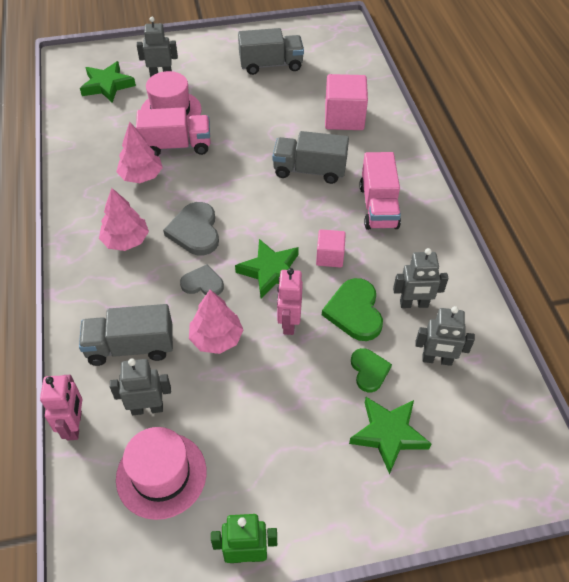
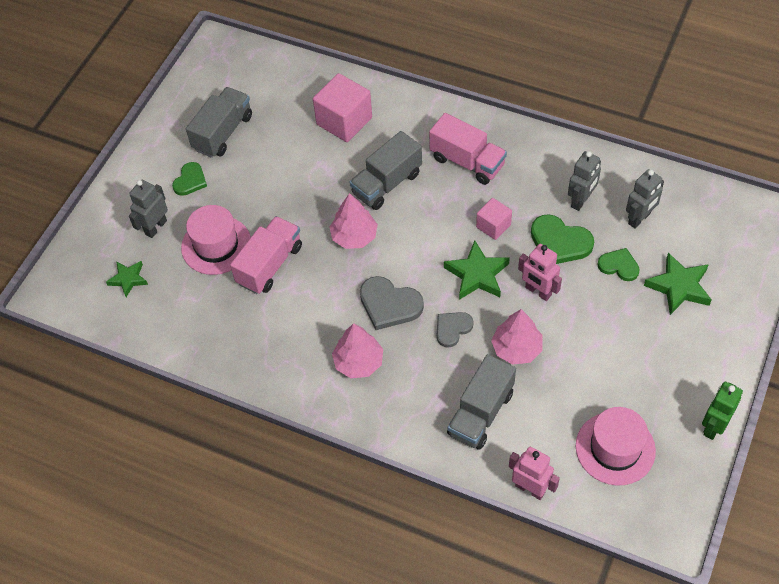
camera: 50 degrees left, 5 degrees up
green star [80,61,136,103] -> green star [106,261,148,297], size x0.63
grey robot [110,358,171,415] -> none
pink tree [116,122,163,183] -> pink tree moved to [330,193,378,249]
none -> green heart [172,162,207,196]

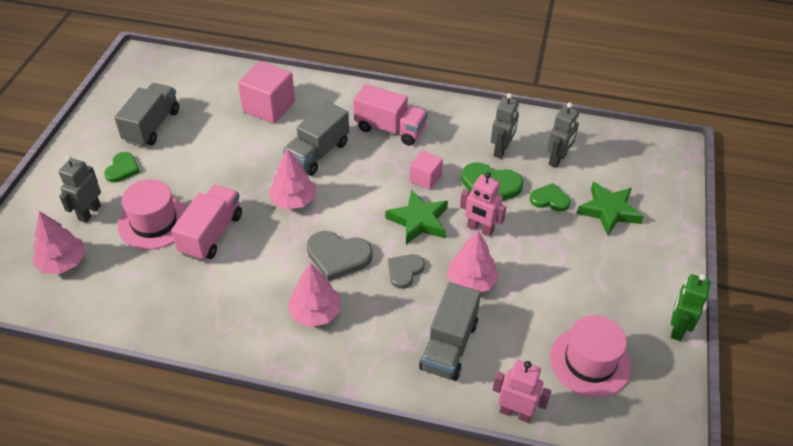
camera: 15 degrees left, 10 degrees down
green star [106,261,148,297] -> pink tree [32,211,86,274]

